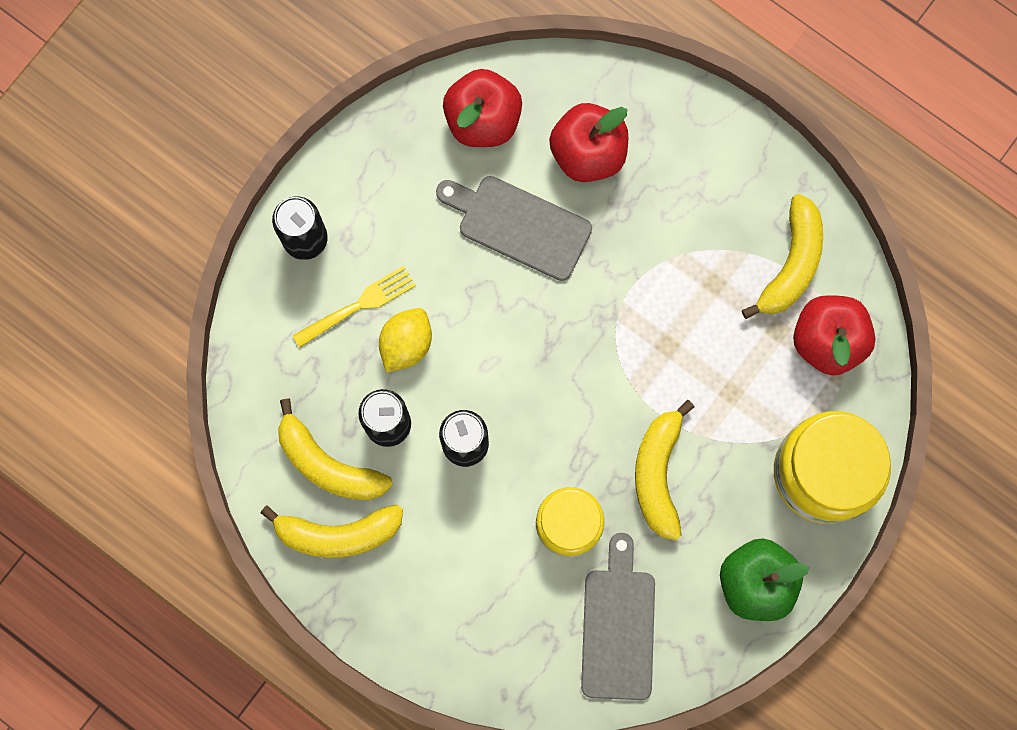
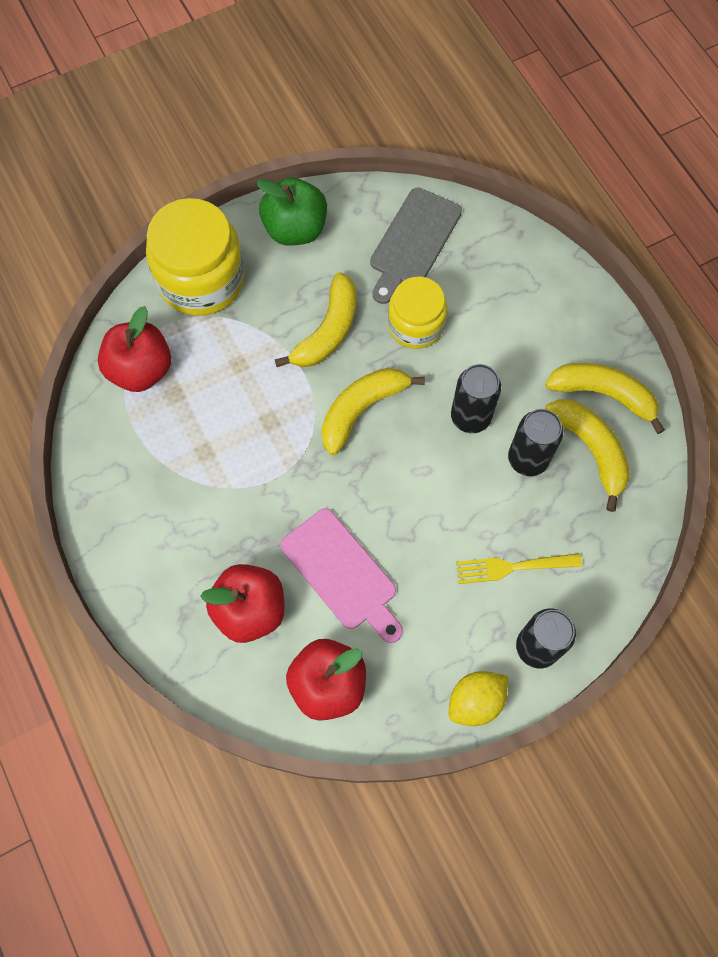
camera: 155 degrees left, 10 degrees down
yellow lemon [379,308,432,372] -> yellow lemon moved to [449,671,508,726]
grey cutting board [436,176,592,281] -> pink cutting board [280,508,403,643]
yellow banana [742,194,823,319] -> yellow banana moved to [321,368,425,455]

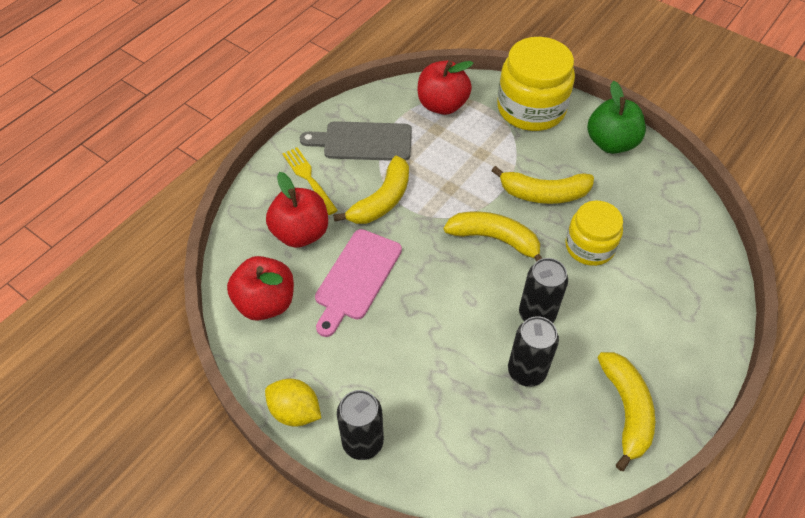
camera: 65 degrees right, 15 degrees down
grey cutting board [370,188,462,304] -> grey cutting board moved to [300,121,412,161]
yellow fork [456,553,582,584] -> yellow fork moved to [282,147,338,215]
yellow banana [545,399,630,512] -> yellow banana moved to [333,156,409,224]

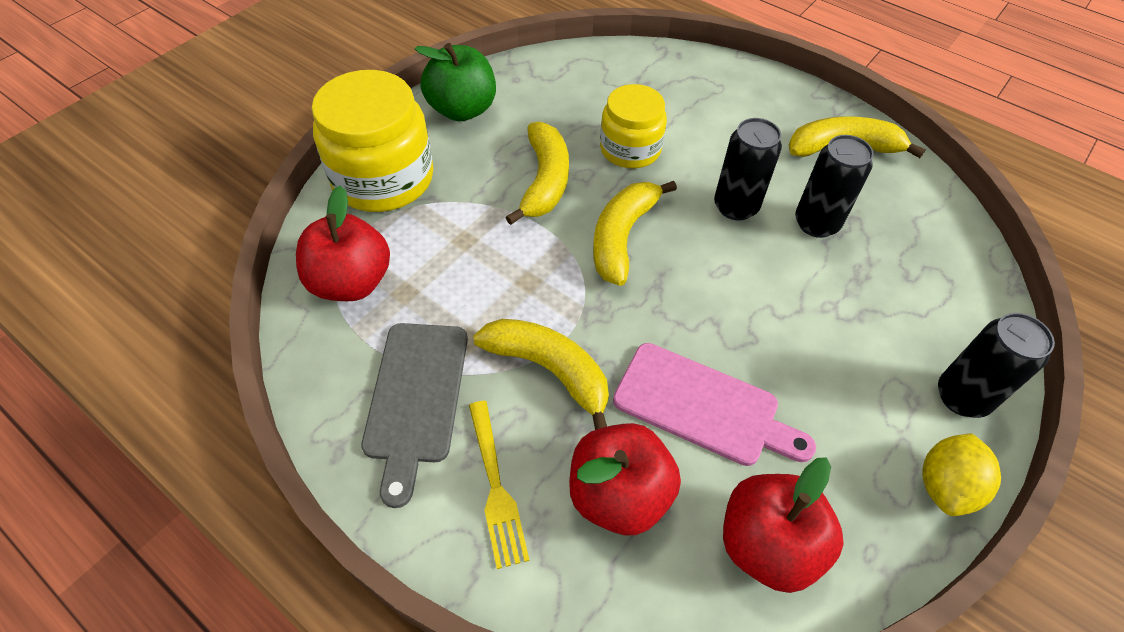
camera: 90 degrees left, 0 degrees up
yellow fork [282,147,338,215] -> yellow fork turned 75 degrees counterclockwise [469,401,530,569]

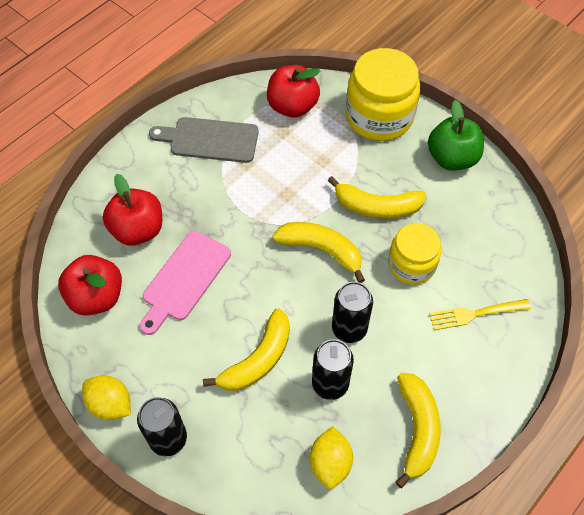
camera: 95 degrees right, 5 degrees up
yellow fork [469,401,530,569] -> yellow fork moved to [429,299,531,330]
yellow banana [473,319,609,430] -> yellow banana moved to [203,308,290,391]
none -> yellow lemon [310,426,353,489]

